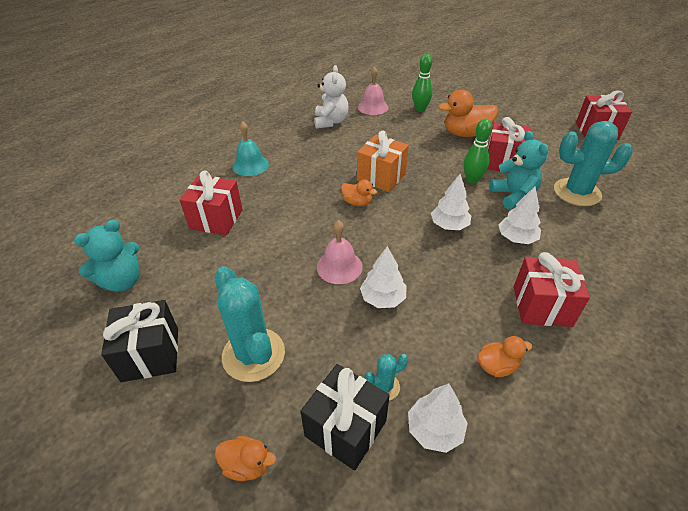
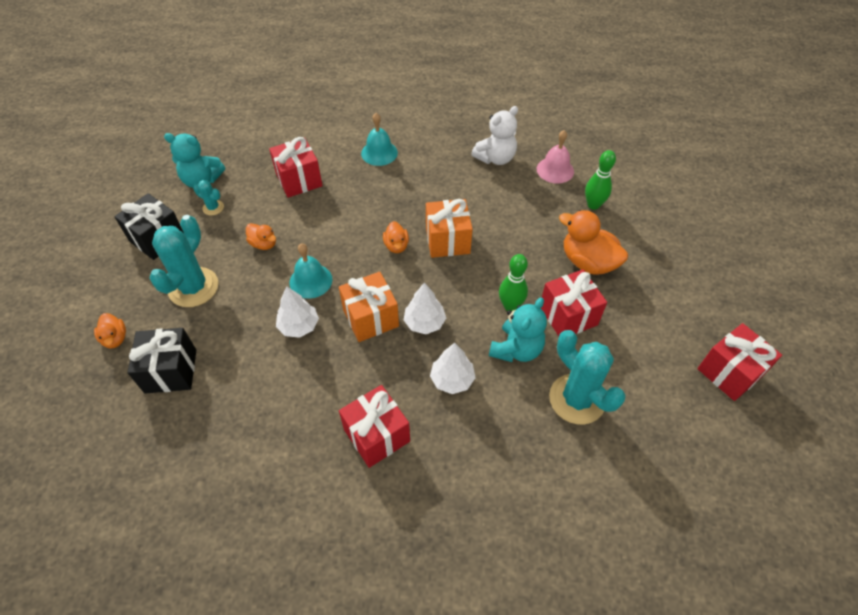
camera: 50 degrees right, 10 degrees up
pink bell [317,220,363,284] -> turquoise bell [289,244,332,299]
turquoise cactus [364,354,408,401] -> turquoise cactus moved to [193,180,224,215]
white tree [408,383,468,453] -> none
orange duck [477,336,532,377] -> orange duck moved to [246,223,276,250]
none -> orange gift [339,272,399,342]

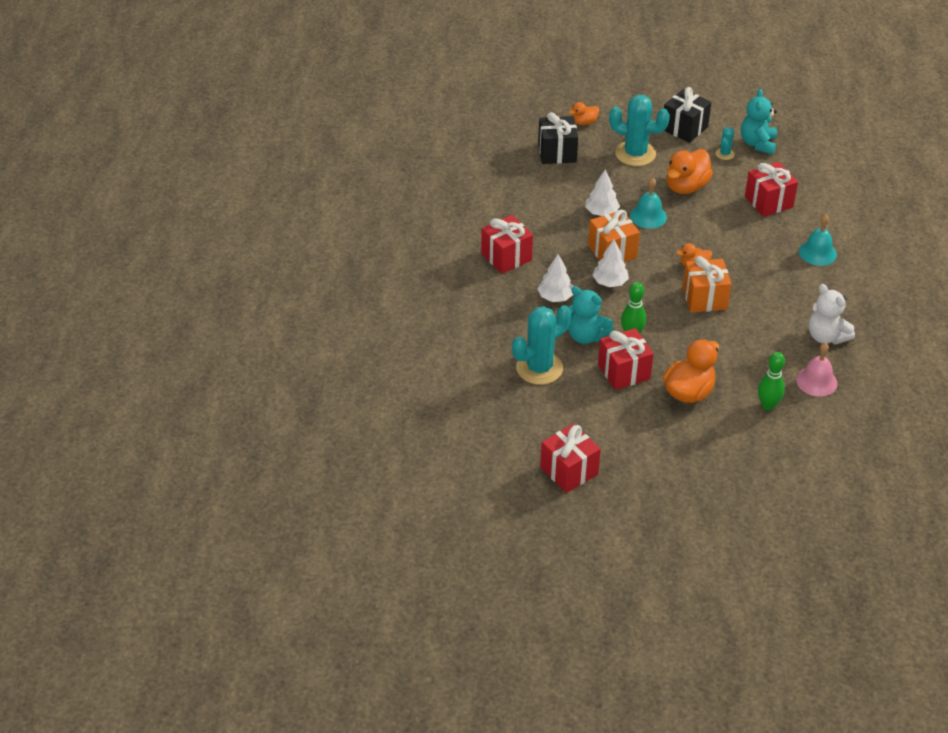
camera: 90 degrees right, 10 degrees down
orange duck [246,223,276,250] -> orange duck [666,149,713,194], size x1.87

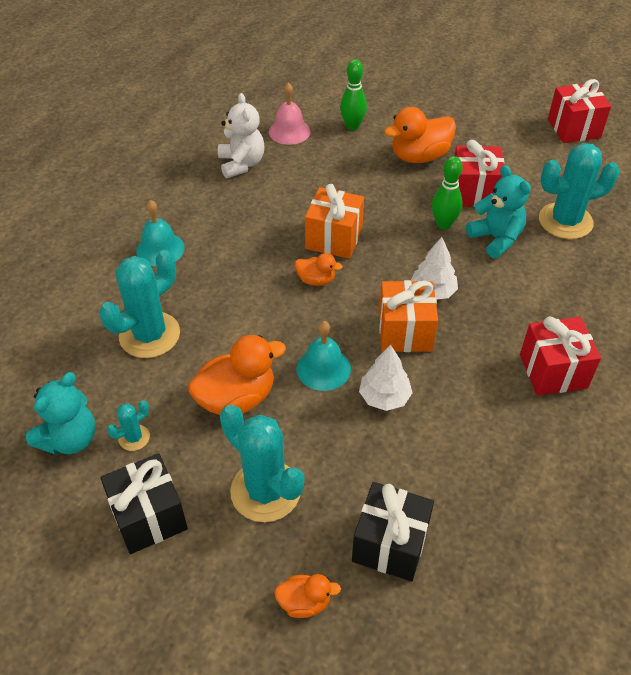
camera: 155 degrees left, 5 degrees up
white tree [537,254,574,302] -> none
red gift [745,162,798,217] -> turquoise cactus [99,250,180,358]

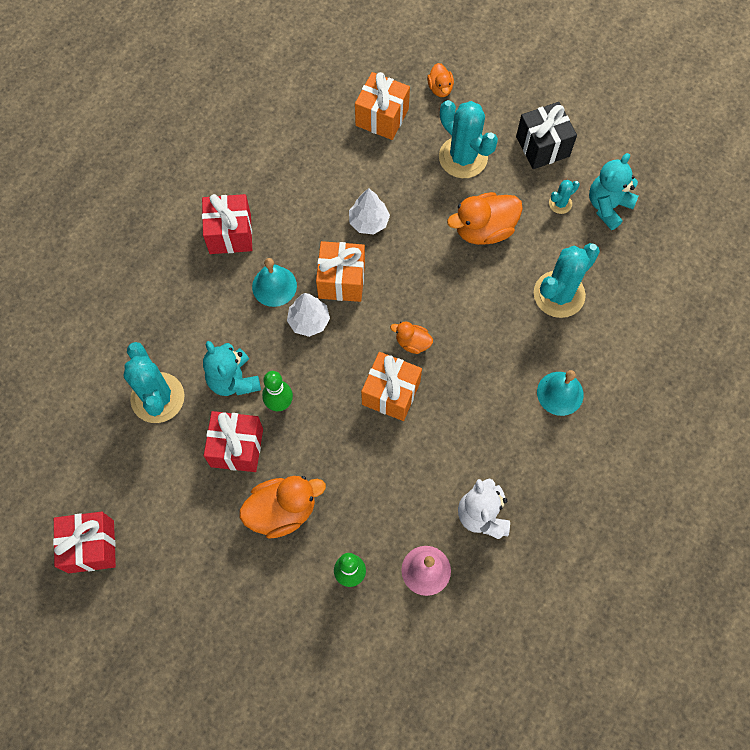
camera: 175 degrees left, 20 degrees up
orange duck [274,574,341,618] -> orange duck turned 105 degrees counterclockwise [427,63,454,97]
turquoise bell [296,321,351,391] -> turquoise bell moved to [252,258,297,307]
black gift [352,482,434,581] -> orange gift [355,72,410,140]
turquoise cactus [539,143,620,239] -> turquoise cactus turned 75 degrees clockwise [124,342,185,423]

